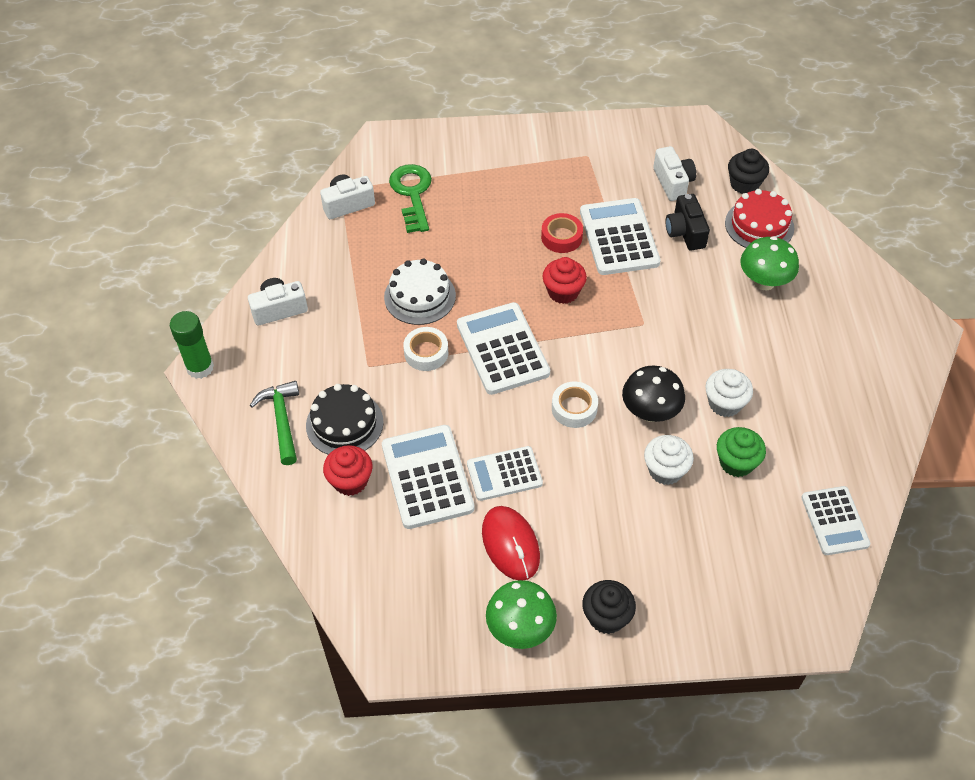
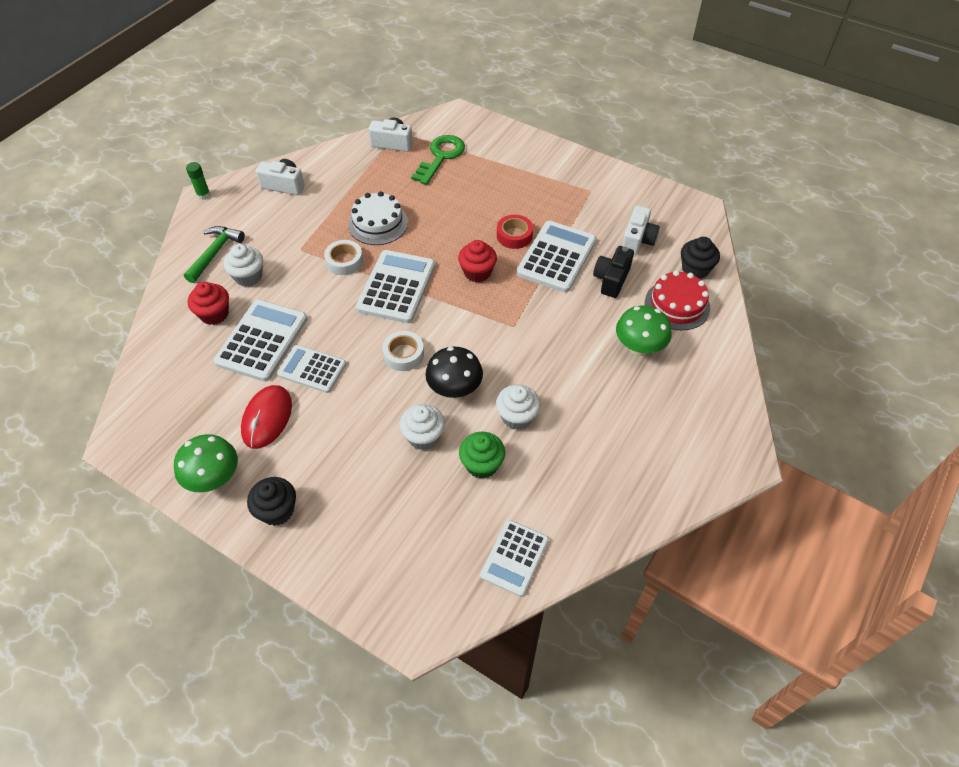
camera: 35 degrees right, 0 degrees up
green glue stick [170,311,214,379] -> green glue stick [186,162,210,200], size x0.63
black cake [306,384,384,455] -> white cupcake [224,244,263,287]

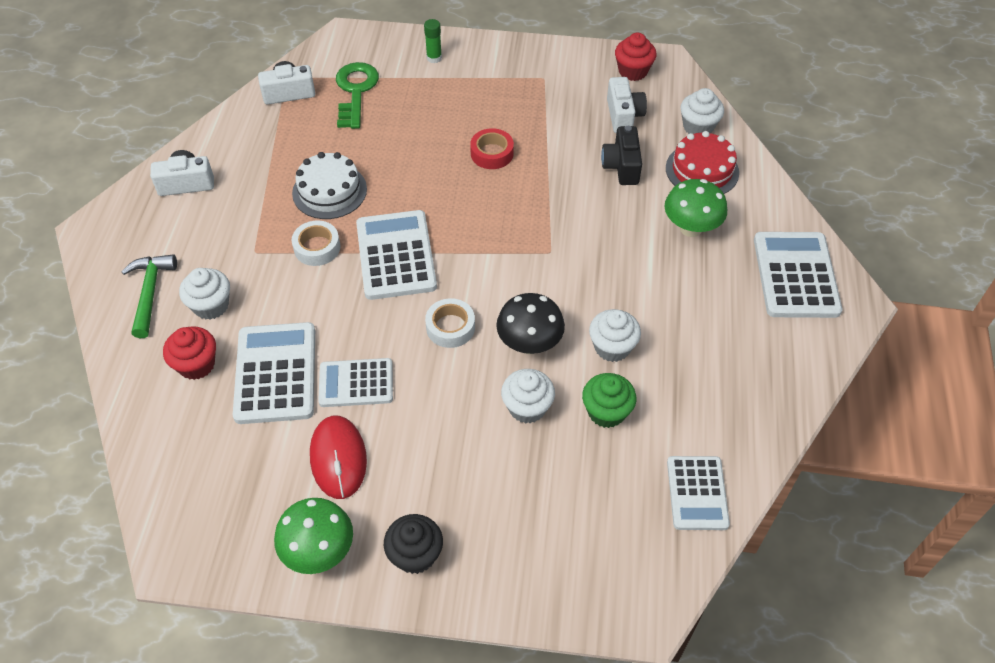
camera: 25 degrees left, 0 degrees up
green glue stick [186,162,210,200] -> green glue stick moved to [424,19,442,63]
red cupcake [458,240,497,282] -> red cupcake moved to [615,33,656,81]
white calculator [517,221,596,292] -> white calculator moved to [754,232,842,318]
black cupcake [681,237,720,279] -> white cupcake [681,88,724,134]

